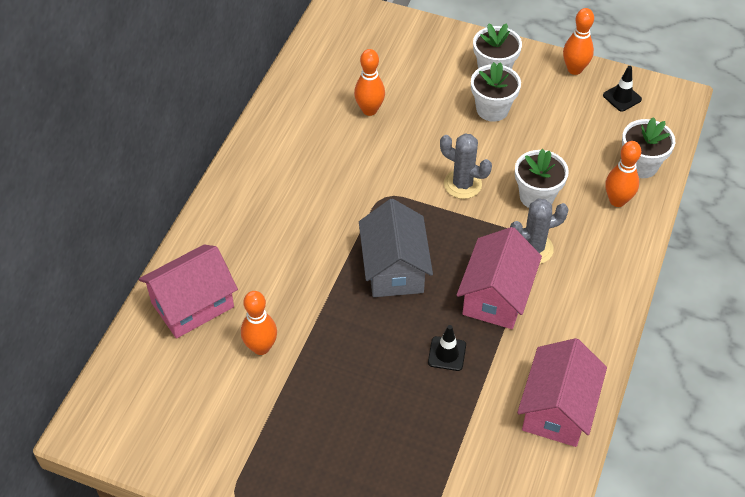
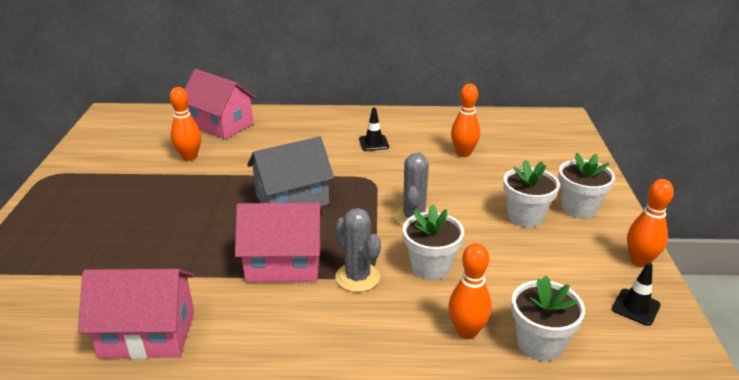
camera: 70 degrees right, 20 degrees down
black traffic cone [428,325,466,371] -> black traffic cone moved to [359,108,389,151]

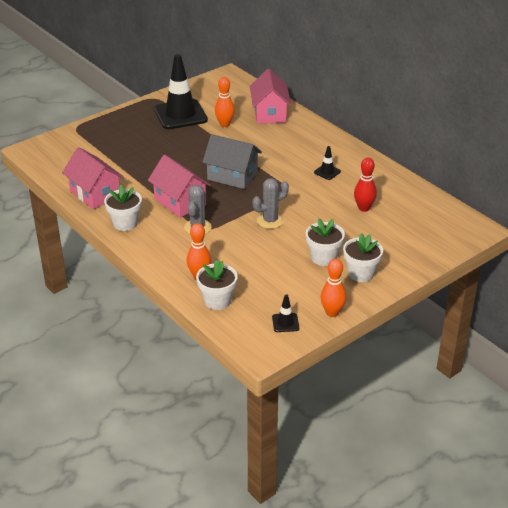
camera: 50 degrees right, 5 degrees up
white flower pot [403,205,464,280] -> white flower pot moved to [104,185,142,231]
orange bowling pin [451,84,480,157] -> red bowling pin [354,158,377,212]
none -> black traffic cone [154,54,208,129]

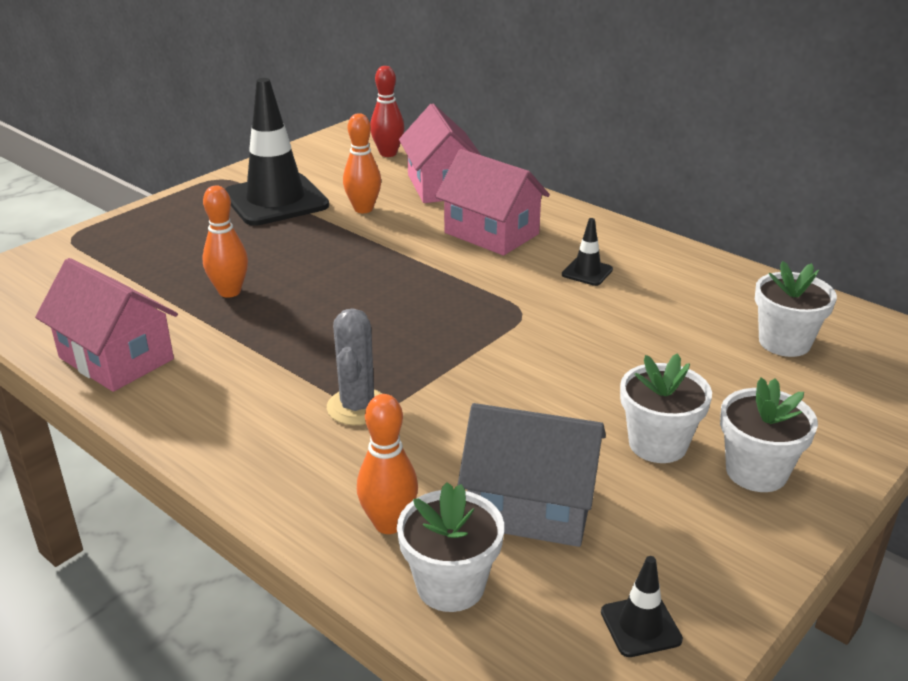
camera: 10 degrees left, 5 degrees down
white flower pot [104,185,142,231] -> white flower pot moved to [755,261,837,357]
pink house [148,155,211,218] -> pink house moved to [435,149,550,256]
grey house [202,134,262,189] -> grey house moved to [457,403,606,547]
grey cactus [253,178,289,229] -> none
orange bowling pin [320,259,346,317] -> orange bowling pin moved to [202,185,248,298]
red bowling pin [354,158,377,212] -> red bowling pin moved to [370,66,405,157]

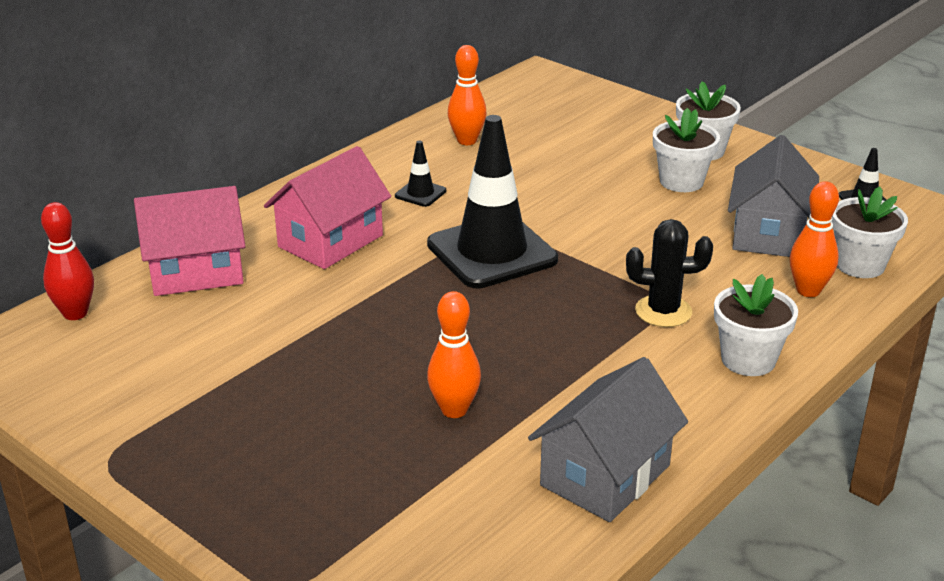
camera: 90 degrees left, 0 degrees up
pink house [35,258,178,392] -> grey house [528,357,688,522]
black traffic cone [225,78,329,226] -> black traffic cone moved to [427,115,558,288]
grey cactus [327,308,382,425] -> black cactus [626,219,713,327]
orange bowling pin [343,113,381,213] -> orange bowling pin moved to [448,45,487,145]
white flower pot [755,261,837,357] -> white flower pot moved to [714,274,798,376]

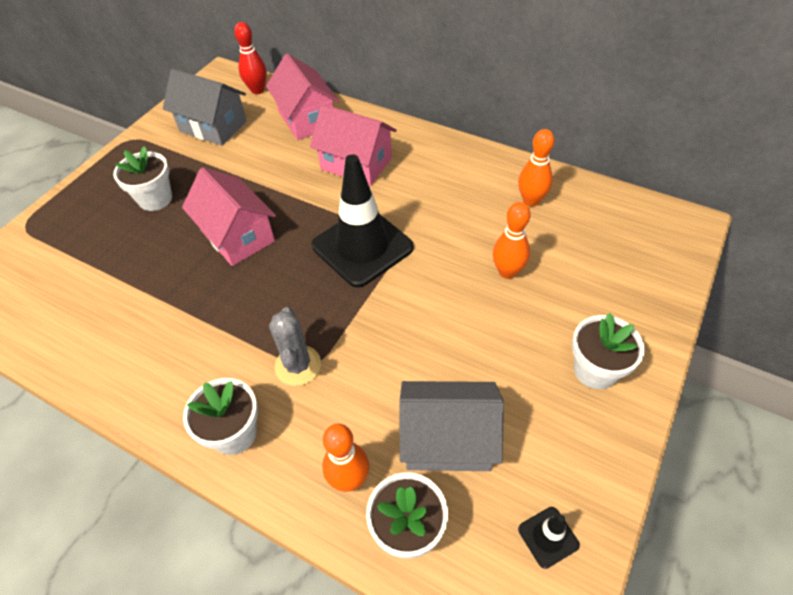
camera: 80 degrees right, 20 degrees up
black traffic cone [395,141,446,207] -> none
orange bowling pin [427,291,481,418] -> orange bowling pin moved to [493,202,530,279]
grey house [528,357,688,522] -> grey house moved to [163,69,247,146]
black cactus [626,219,713,327] -> grey cactus [269,307,321,386]
white flower pot [653,108,720,192] -> white flower pot moved to [113,146,172,211]
none -> pink house [182,167,276,266]

